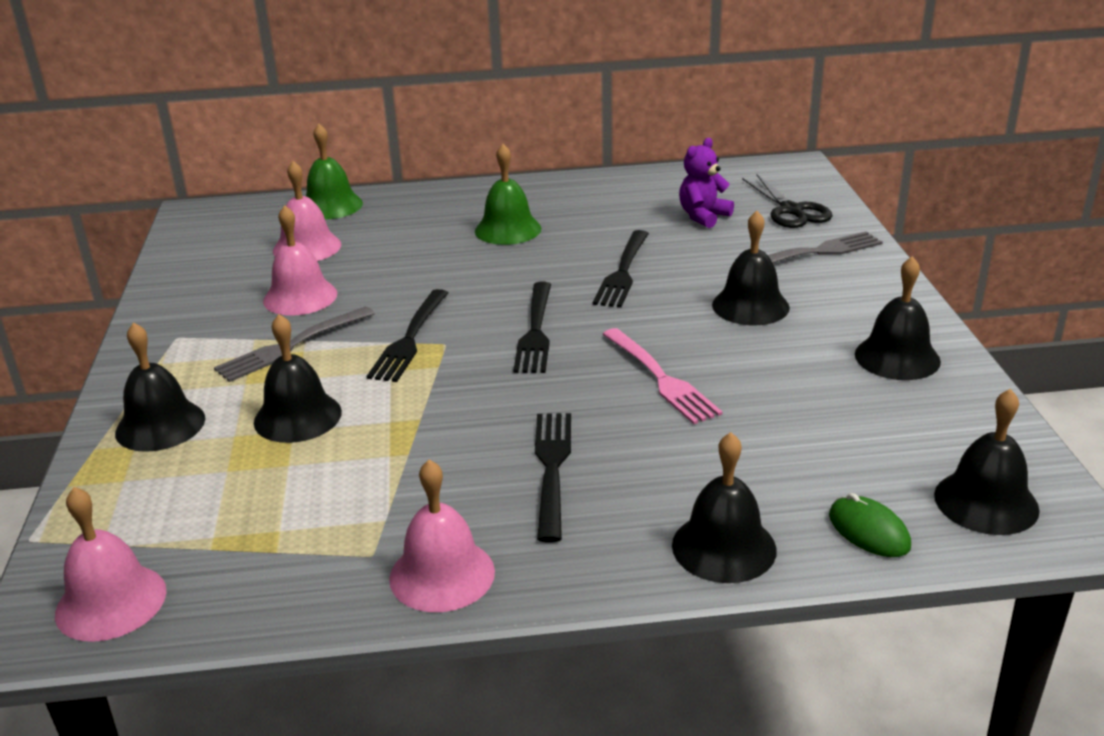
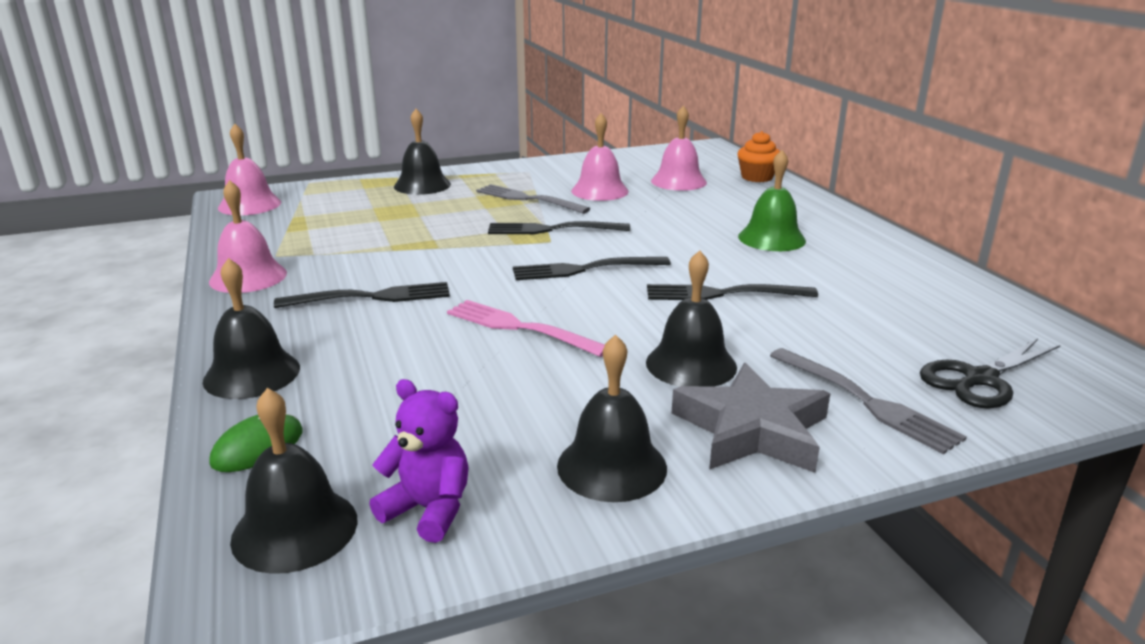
camera: 75 degrees right, 5 degrees down
black bell [254,314,342,443] -> none
green bell [306,124,363,219] -> orange cupcake [737,131,780,182]
pink fork [603,328,723,424] -> pink fork turned 75 degrees clockwise [447,300,605,357]
purple teddy bear [679,138,734,228] -> purple teddy bear moved to [369,379,469,543]
none -> grey star [672,363,830,473]

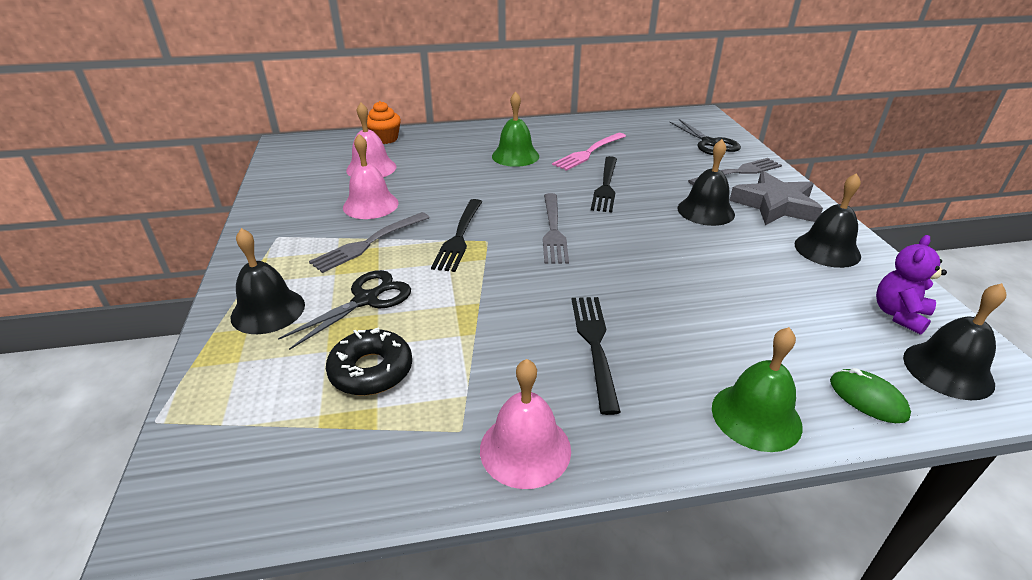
camera: 80 degrees left, 10 degrees up
black bell [203,258,300,399] -> green bell [712,327,803,452]
pink bell [218,124,281,215] -> none
pink fork [447,300,605,357] -> pink fork moved to [552,133,626,171]
black fork [513,257,671,280] -> grey fork [543,193,569,264]
none -> black scissors [278,270,411,350]
none -> black donut [326,328,412,396]

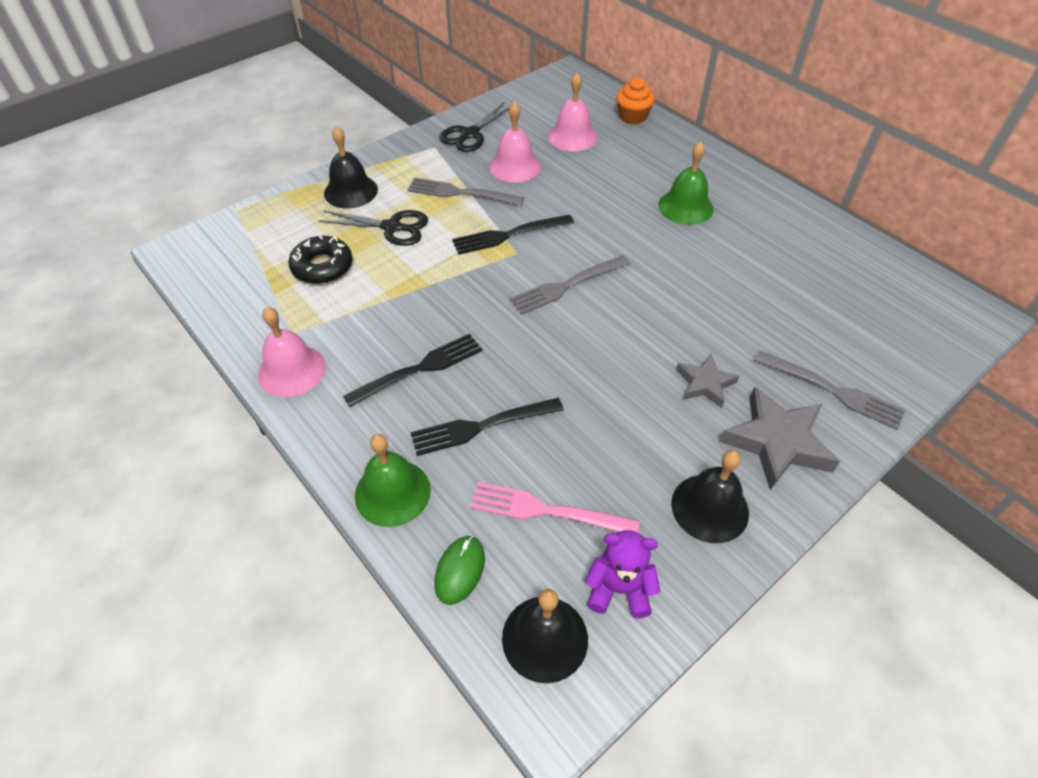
camera: 60 degrees right, 15 degrees up
pink fork [552,133,626,171] -> pink fork moved to [470,482,639,533]
black fork [591,156,617,213] -> black fork moved to [410,398,564,456]
black scissors [669,119,741,155] -> black scissors moved to [439,102,509,152]
black bell [678,139,735,226] -> grey star [676,354,739,408]

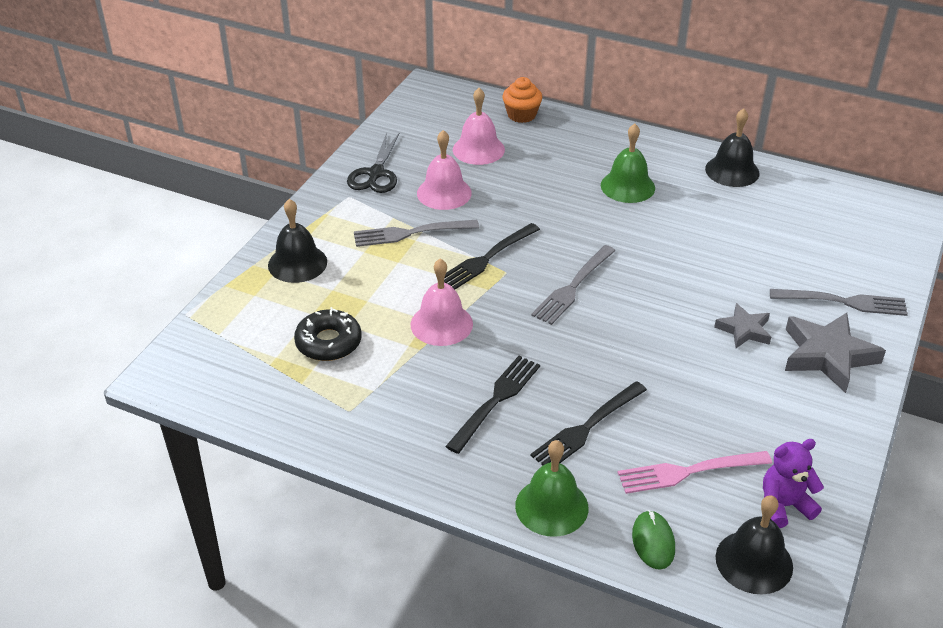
camera: 25 degrees left, 10 degrees down
pink bell [258,307,326,397] -> pink bell moved to [411,258,473,346]
black scissors [319,210,428,246] -> none
black bell [671,450,749,543] -> black bell moved to [705,108,760,187]

